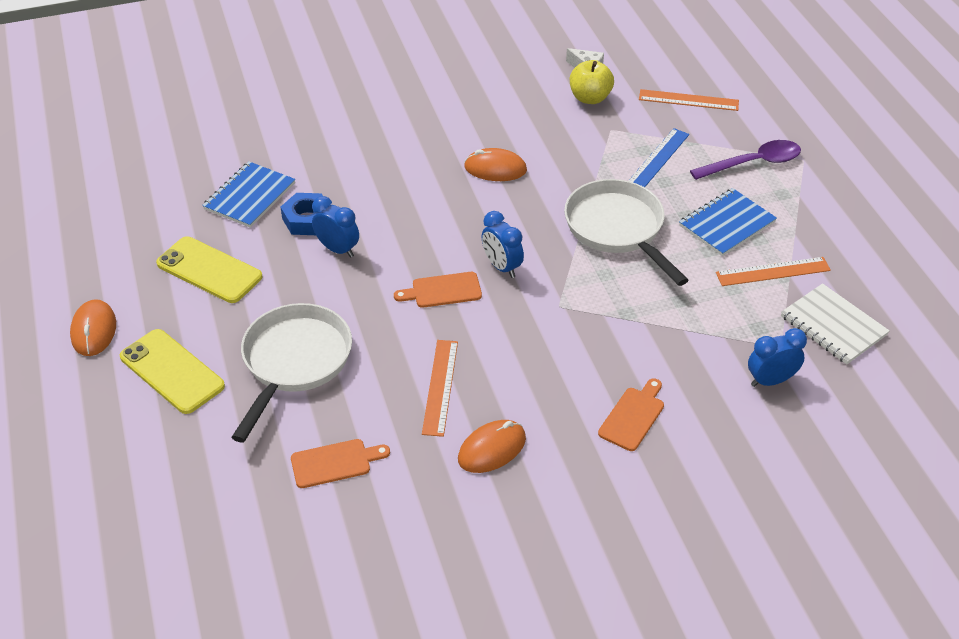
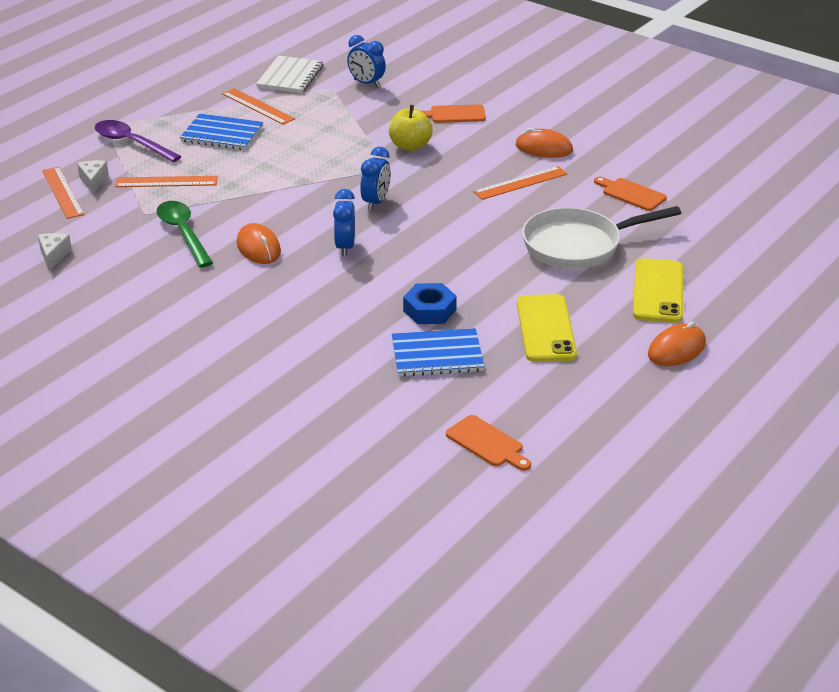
camera: 125 degrees left, 10 degrees down
blue clock [312,196,359,258] -> blue clock moved to [333,189,355,256]
orange cutting board [394,272,482,308] -> orange cutting board moved to [446,415,531,471]
white pan [564,179,689,286] -> none
yellow apple [570,60,614,104] -> yellow apple moved to [389,105,433,151]
blue ruler [628,128,689,187] -> orange ruler [115,176,218,187]
none -> white cheese [77,160,109,194]
none -> green spoon [157,201,213,267]

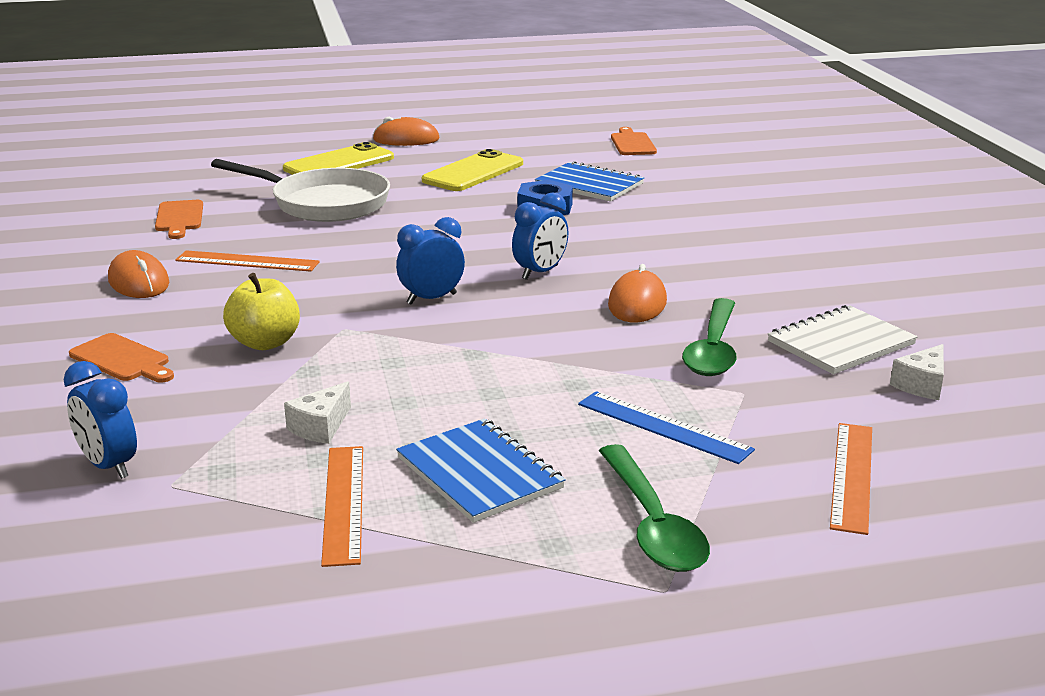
camera: 140 degrees left, 10 degrees down
white cheese [77,160,109,194] -> white cheese moved to [284,381,351,444]
purple spoon [95,120,181,162] -> green spoon [599,444,710,572]
orange ruler [115,176,218,187] -> blue ruler [578,391,755,464]
white notebook [256,56,323,93] -> white notebook moved to [768,305,918,374]
blue clock [347,35,386,88] -> blue clock turned 150 degrees clockwise [64,361,137,479]

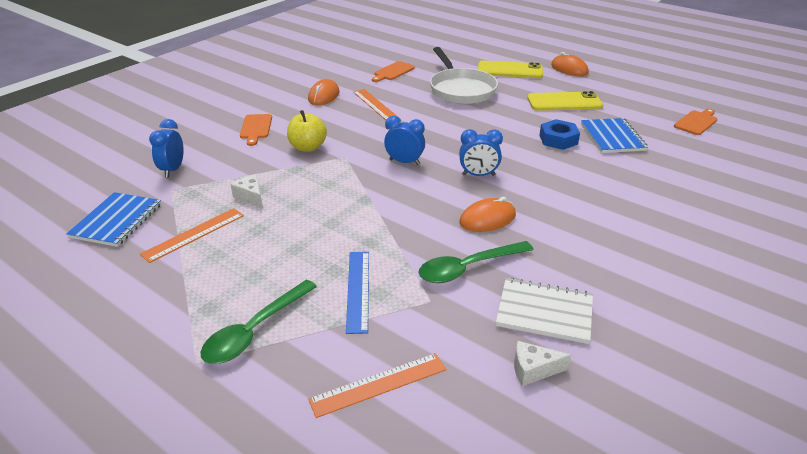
camera: 50 degrees right, 10 degrees up
white cheese [284,381,351,444] -> white cheese turned 60 degrees clockwise [231,175,263,208]
blue notebook [396,418,566,523] -> blue notebook moved to [66,192,161,247]

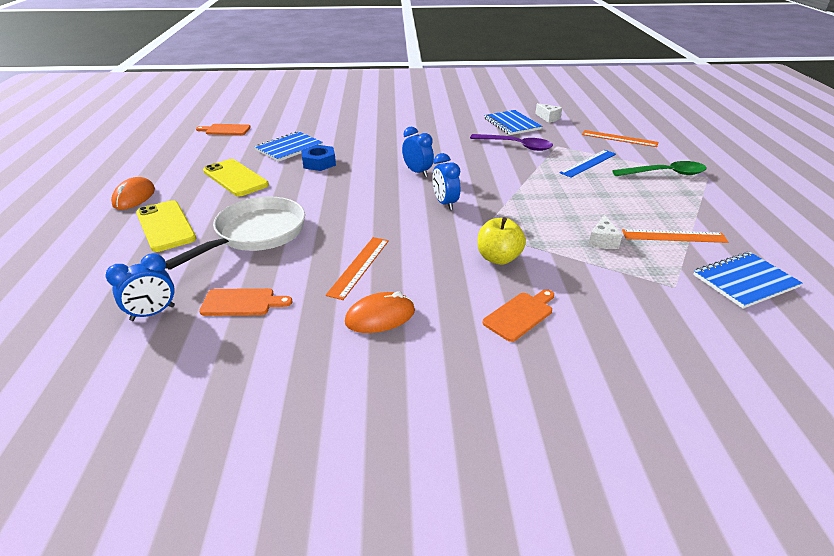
camera: 130 degrees left, 0 degrees up
blue clock [149,119,183,178] -> blue clock moved to [106,253,175,321]
green spoon [418,241,534,283] -> purple spoon [470,134,553,151]
orange mouse [459,197,516,232] -> none
white notebook [496,278,593,344] -> blue notebook [484,110,542,135]

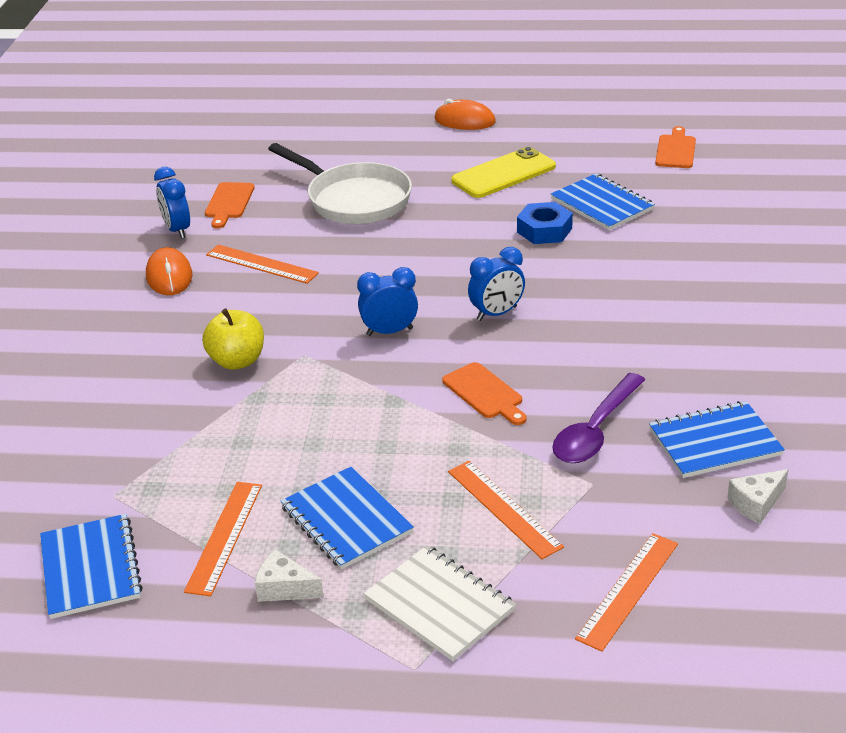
camera: 100 degrees right, 0 degrees up
blue clock [106,253,175,321] -> blue clock moved to [154,167,190,239]
yellow phone [136,200,196,252] -> none
orange cutting board [483,289,554,342] -> orange cutting board moved to [442,362,527,425]
blue ruler [559,150,616,177] -> orange ruler [448,461,564,559]
white cheese [588,215,622,249] -> white cheese moved to [255,549,324,602]
green spoon [612,161,707,176] -> white notebook [364,545,516,661]
none -> blue notebook [281,467,414,569]

